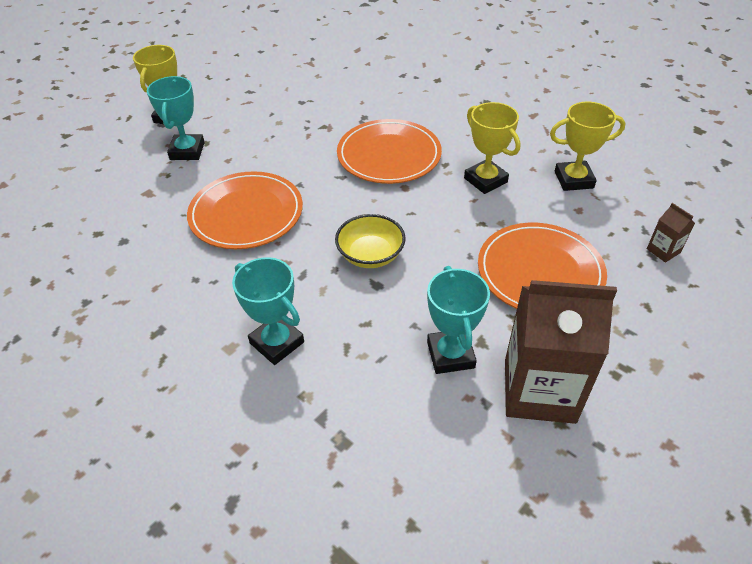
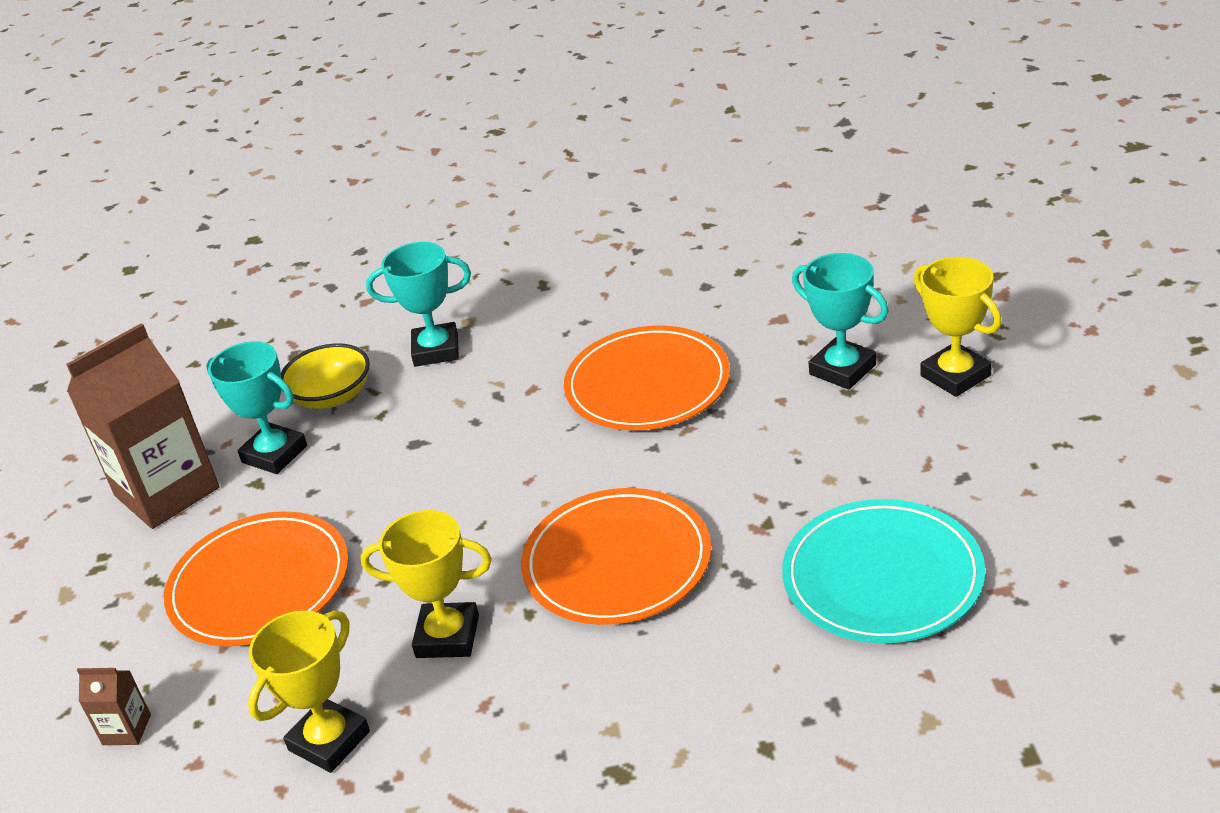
camera: 135 degrees right, 10 degrees down
yellow bowl [335,214,406,268] -> yellow bowl moved to [281,343,370,409]
none -> turquoise plate [782,499,985,643]

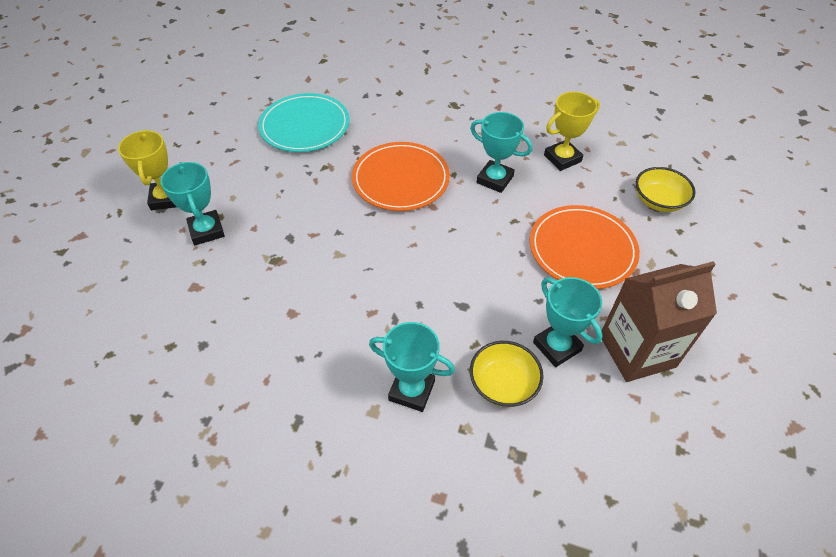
camera: 160 degrees left, 15 degrees up
brown carton [77,668,151,745] -> yellow bowl [636,167,696,212]
yellow trophy [361,510,492,658] -> turquoise trophy [470,112,532,193]
orange plate [564,326,730,430] -> none

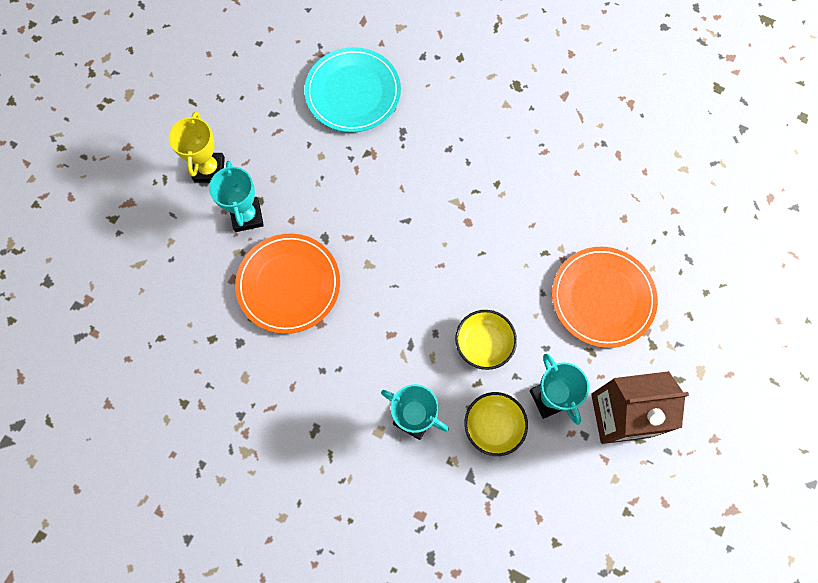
camera: 10 degrees right, 20 degrees up
orange plate [352,142,450,211] -> orange plate moved to [235,234,340,334]
turquoise trophy [470,112,532,193] -> none
yellow trophy [544,92,600,171] -> none
yellow bowl [636,167,696,212] -> yellow bowl moved to [455,310,517,370]

